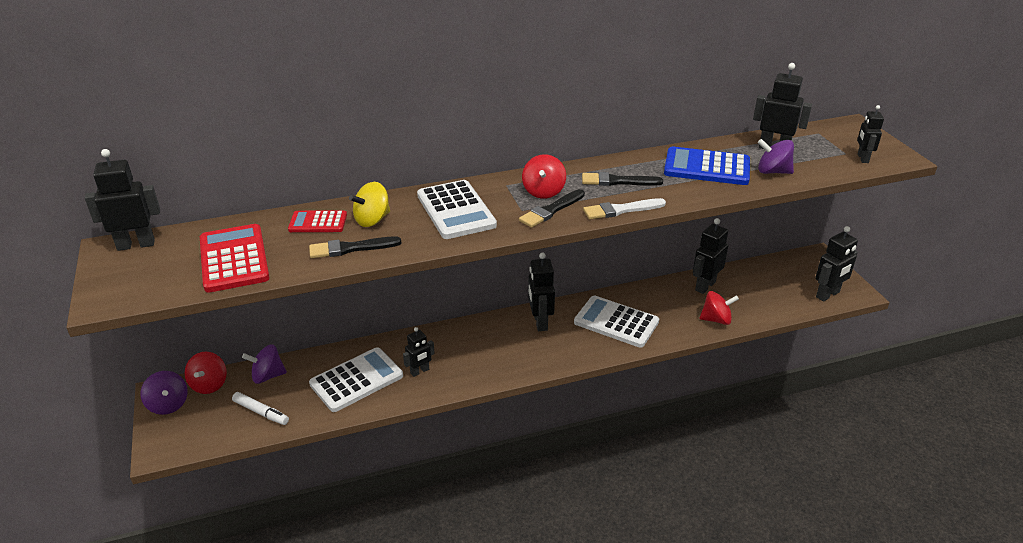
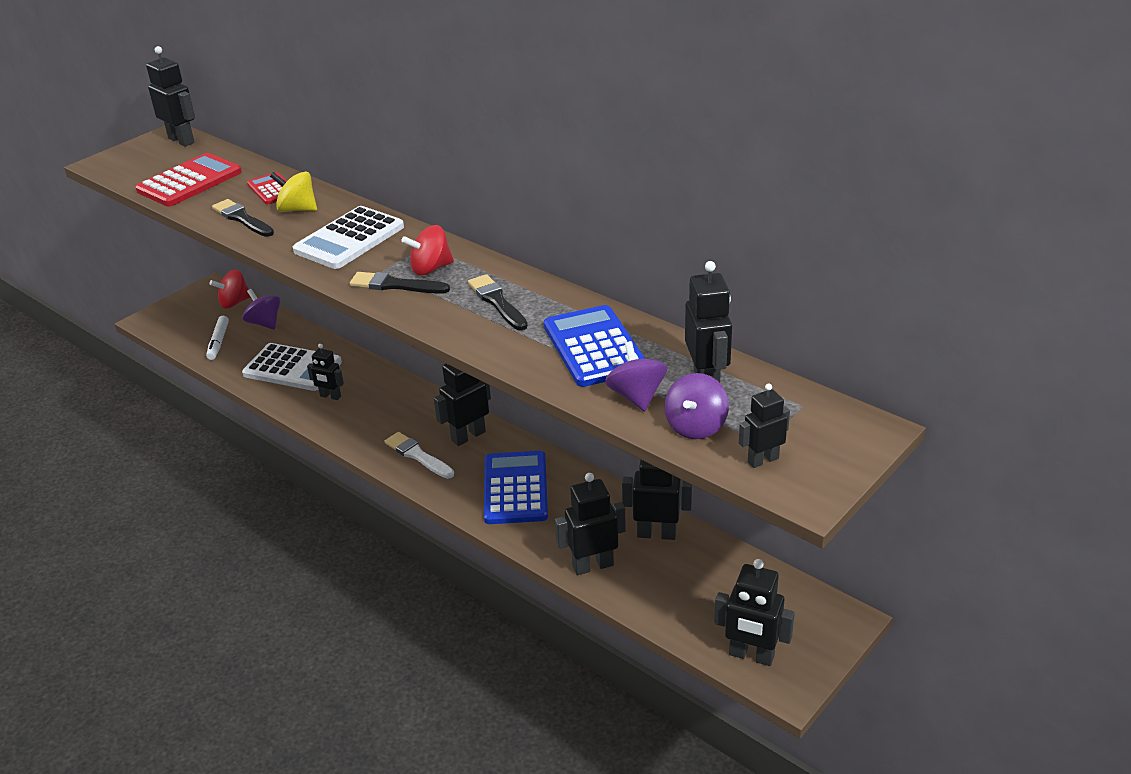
camera: 60 degrees right, 0 degrees up
purple spinning top [141,371,188,415] -> purple spinning top moved to [664,373,729,439]
white calculator [574,295,659,348] -> blue calculator [484,451,548,524]
white brush [583,198,666,219] -> white brush moved to [385,432,454,479]
red spinning top [699,291,739,325] -> black robot [555,473,626,575]

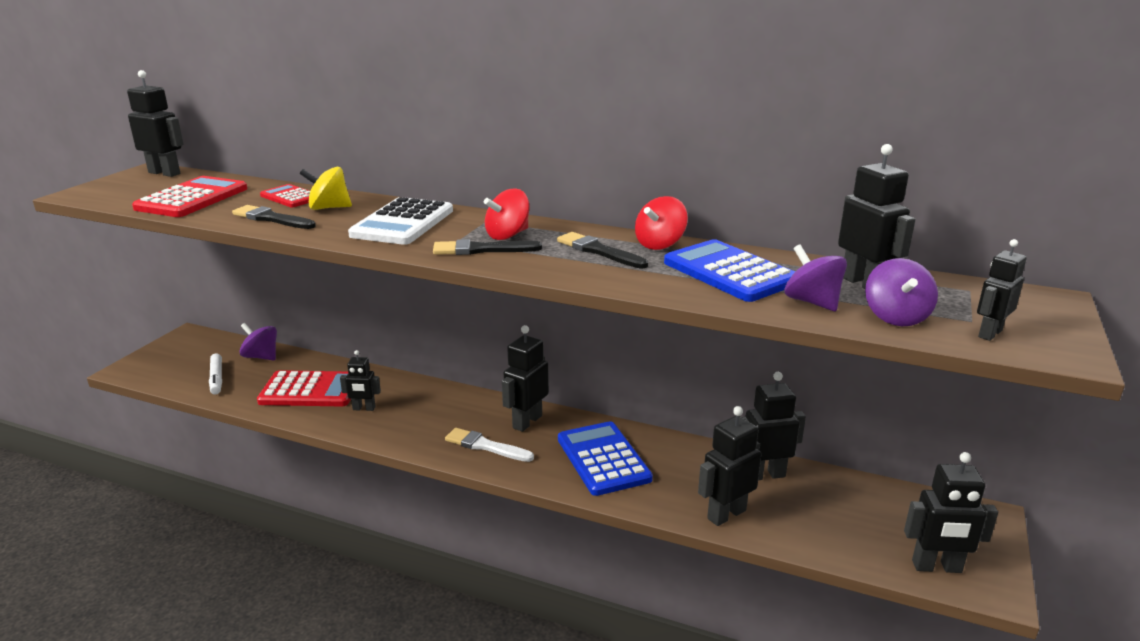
camera: 20 degrees left, 10 degrees down
red spinning top [210,270,250,309] -> red spinning top moved to [635,196,688,250]
white calculator [242,343,342,391] -> red calculator [257,370,351,406]

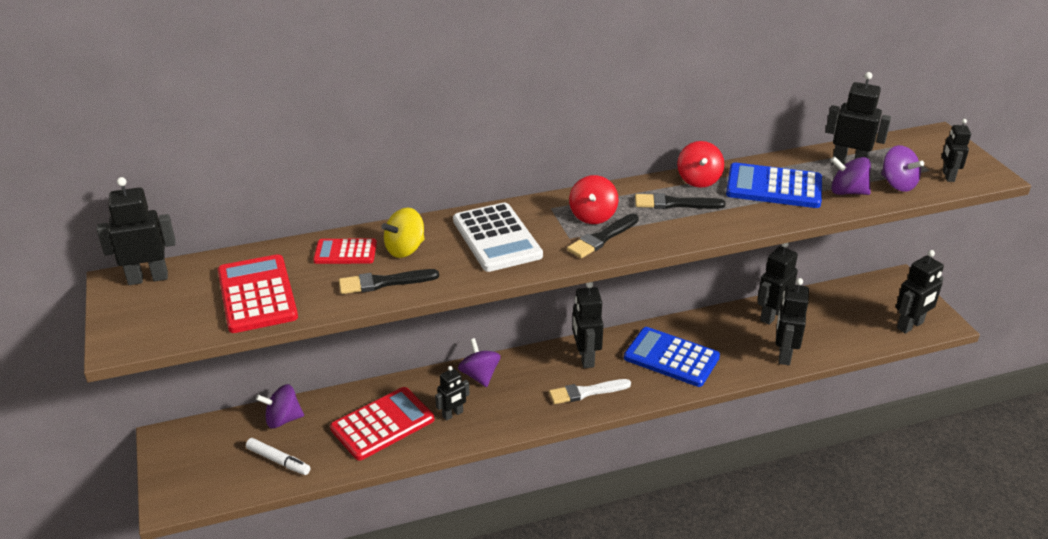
camera: 40 degrees left, 10 degrees up
none -> purple spinning top [458,338,501,387]

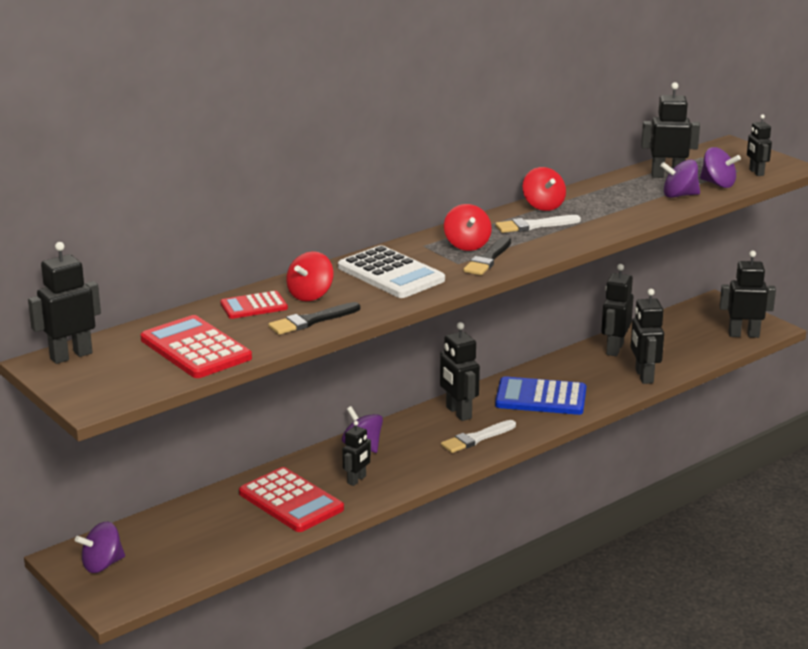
camera: 20 degrees left, 10 degrees down
white marker [246,438,310,475] -> none
purple spinning top [256,384,304,428] -> purple spinning top moved to [75,522,125,573]
red calculator [330,387,434,461] -> red calculator turned 105 degrees clockwise [239,467,344,532]
yellow spinning top [381,207,425,258] -> red spinning top [286,251,333,301]
black brush [635,193,726,209] -> white brush [495,215,581,233]
blue calculator [726,163,822,208] -> none
black robot [896,250,944,334] -> black robot turned 120 degrees counterclockwise [720,250,776,338]

